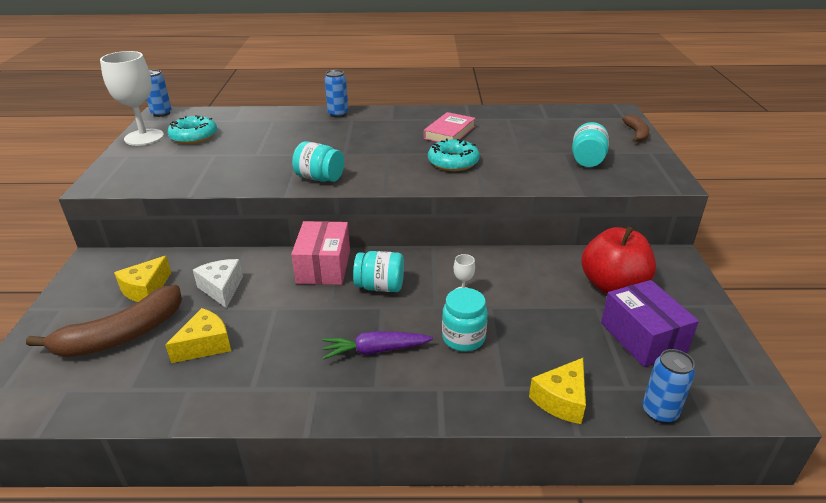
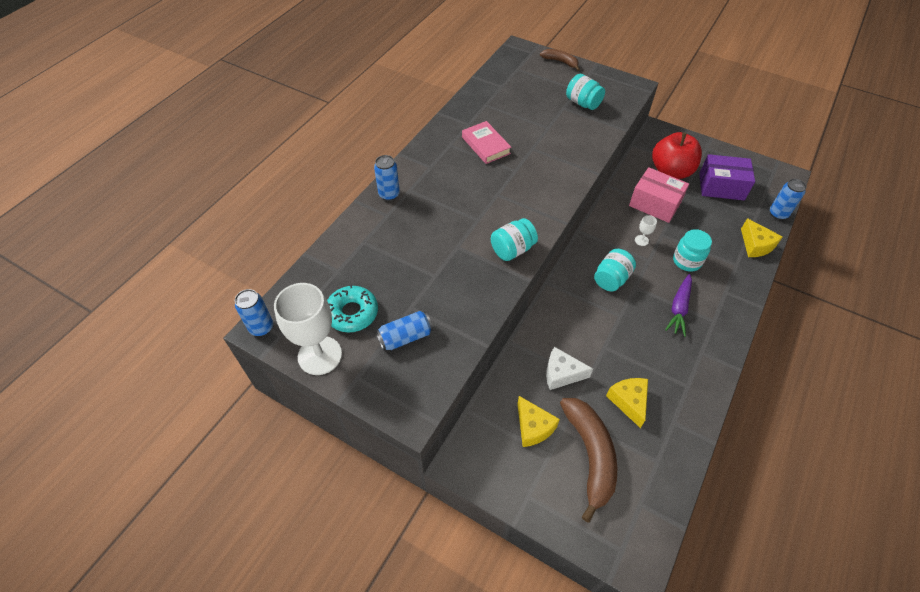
camera: 60 degrees left, 20 degrees up
pink box [291,221,350,285] -> pink box moved to [629,167,689,223]
turquoise donut [428,139,480,171] -> none
none -> blue can [376,311,433,351]

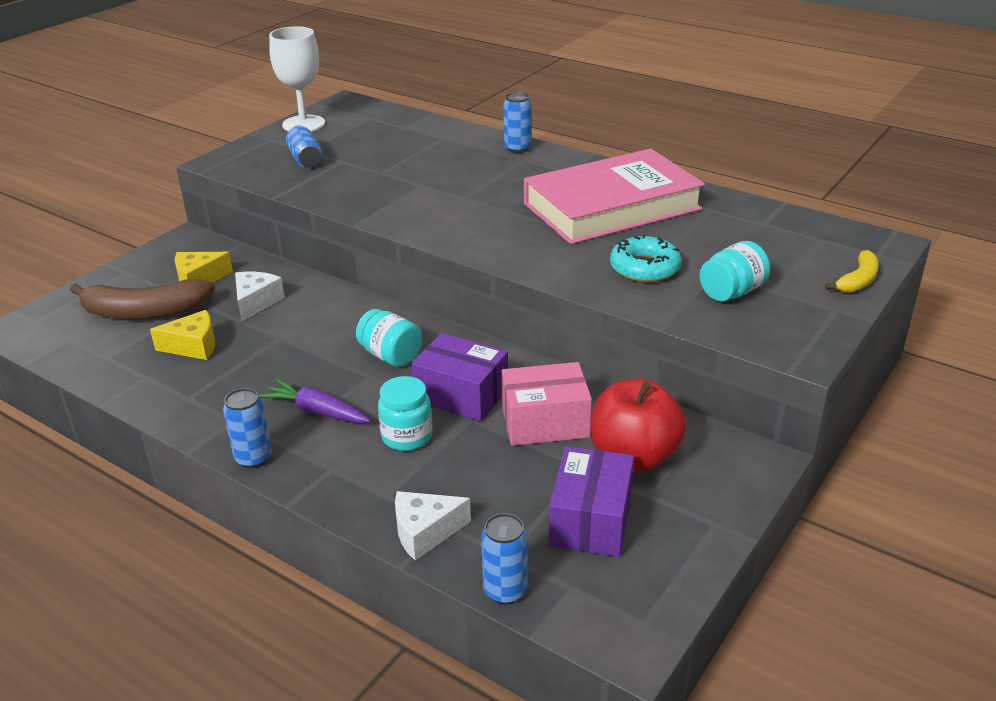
camera: 95 degrees right, 20 degrees down
blue can [235,289,273,336] -> blue can moved to [223,388,272,468]
turquoise donut [327,284,378,332] -> turquoise donut moved to [610,234,682,282]
pink book [462,121,511,164] -> pink book [524,148,705,244], size x2.18
turquoise jar [491,218,538,261] -> none
brown banana [540,49,580,71] -> yellow banana [825,250,879,293]
pink box [629,167,689,223] -> pink box turned 45 degrees clockwise [501,362,592,446]
white goblet [635,215,657,246] -> purple box [411,333,508,422]
yellow cheese [741,218,783,257] -> white cheese [395,491,471,561]

